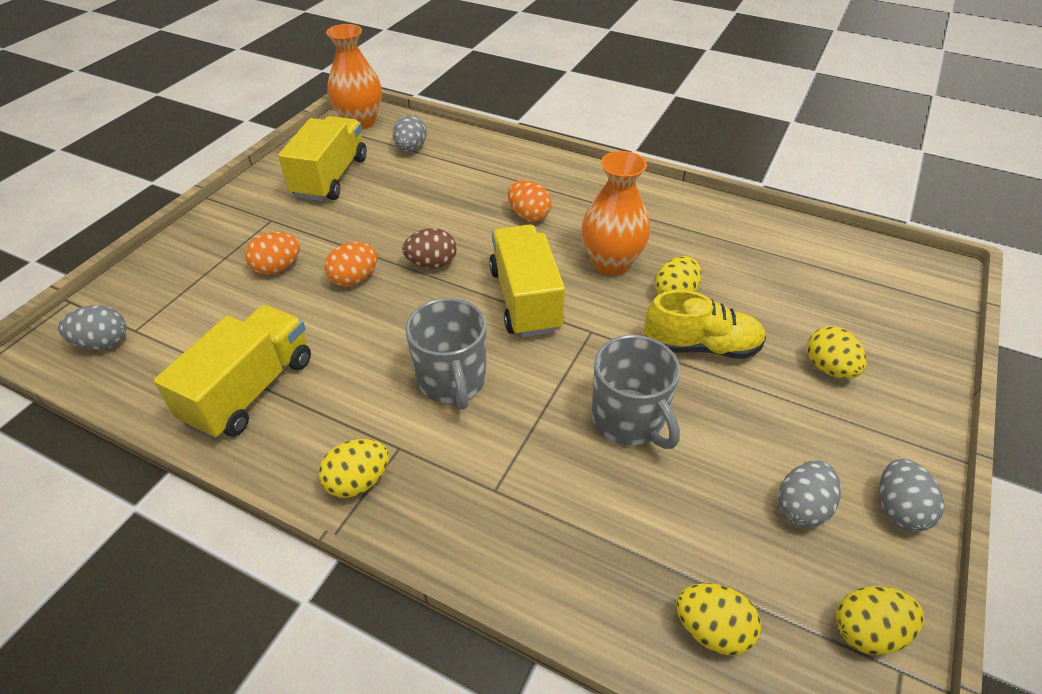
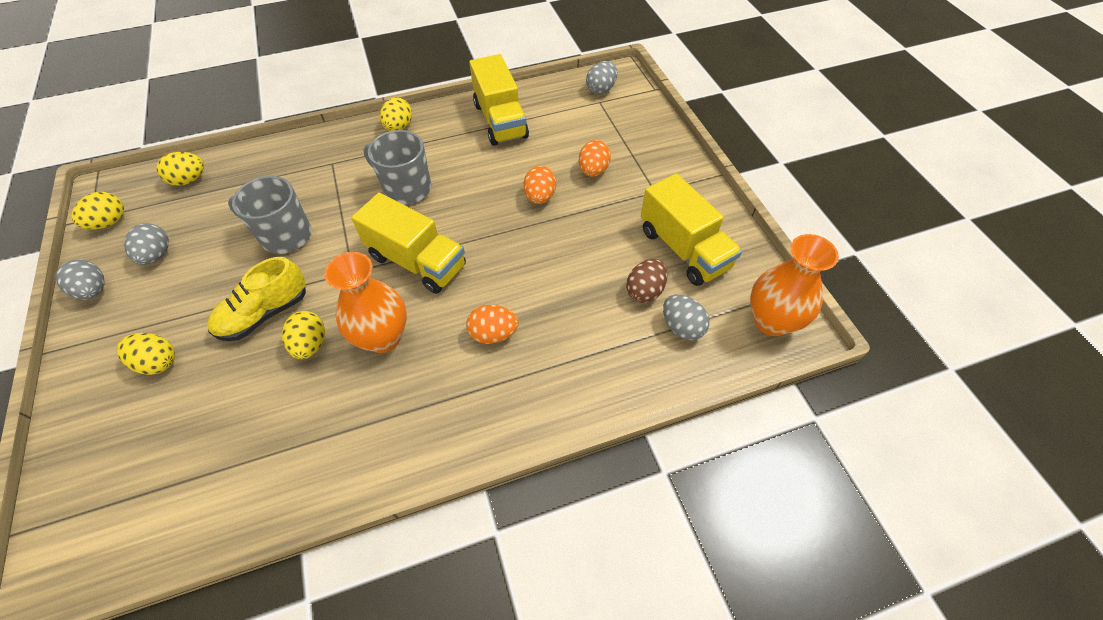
camera: 135 degrees right, 10 degrees up
brown egg [402,228,457,269] -> brown egg moved to [626,259,668,303]

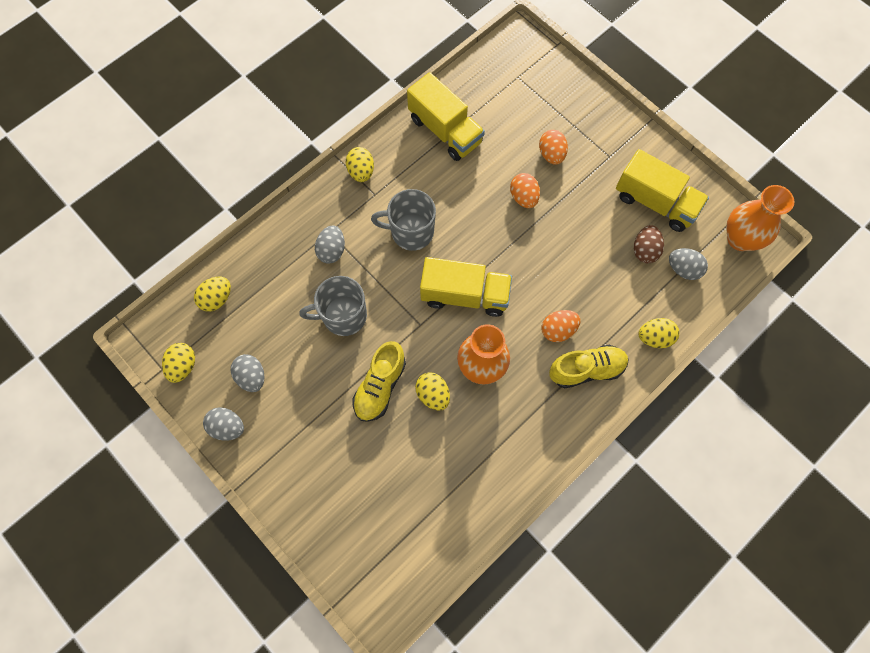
camera: 25 degrees left, 15 degrees up
yellow egg [117,333,175,375] -> yellow egg moved to [638,318,679,348]
grey egg [586,61,617,94] -> grey egg moved to [315,225,345,264]
none -> yellow shoe [549,345,629,388]

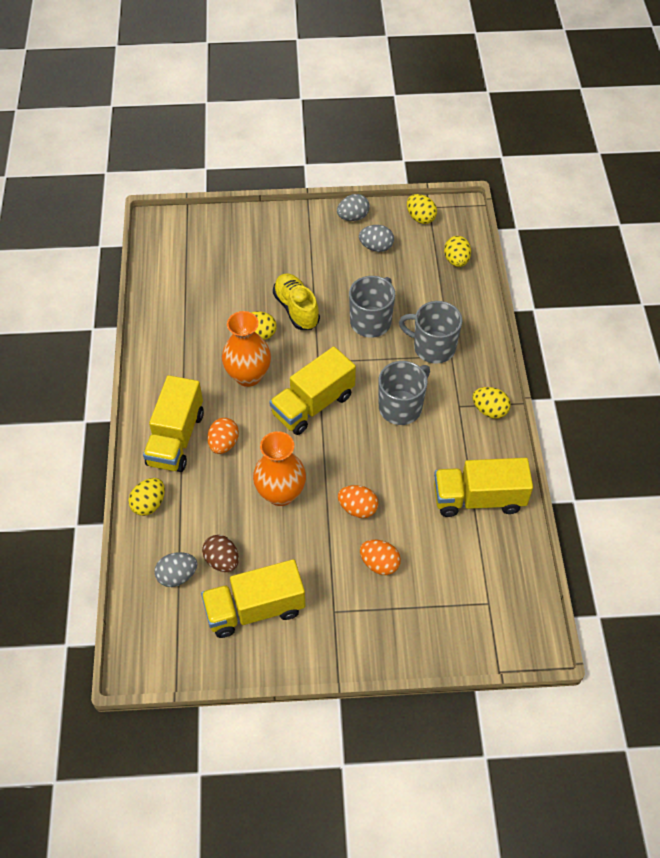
camera: 130 degrees right, 15 degrees down
grey egg [315,225,345,264] -> grey mug [399,301,462,363]
yellow shoe [549,345,629,388] -> yellow truck [143,375,204,472]
orange vase [726,185,794,251] -> orange vase moved to [253,431,306,506]

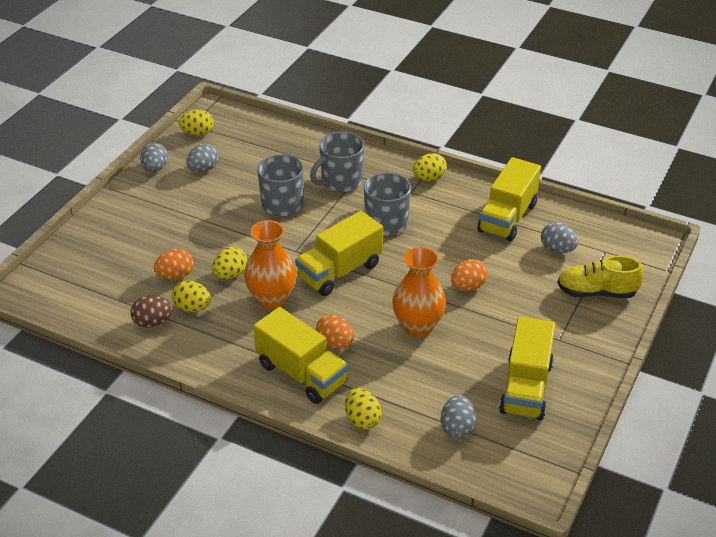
camera: 60 degrees left, 15 degrees down
brown egg [202,535,239,572] -> brown egg moved to [130,296,173,327]
yellow truck [269,346,356,435] -> yellow truck turned 60 degrees clockwise [295,211,383,296]
yellow shoe [273,273,320,330] -> yellow shoe moved to [557,256,644,298]
orange egg [360,540,401,575] -> orange egg moved to [154,249,194,280]
yellow egg [444,236,471,267] -> yellow egg moved to [172,281,211,312]
none -> grey egg [541,222,578,253]

